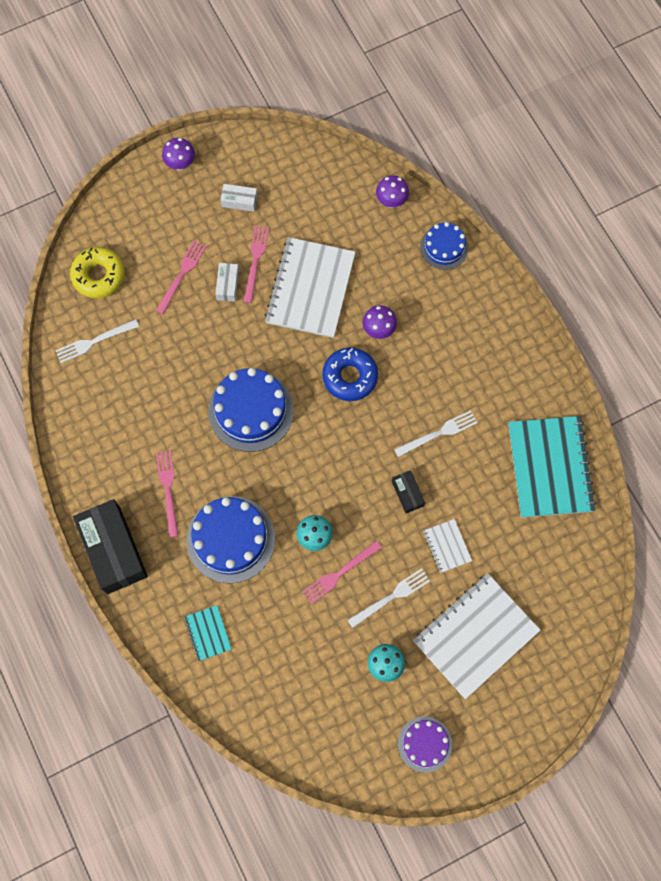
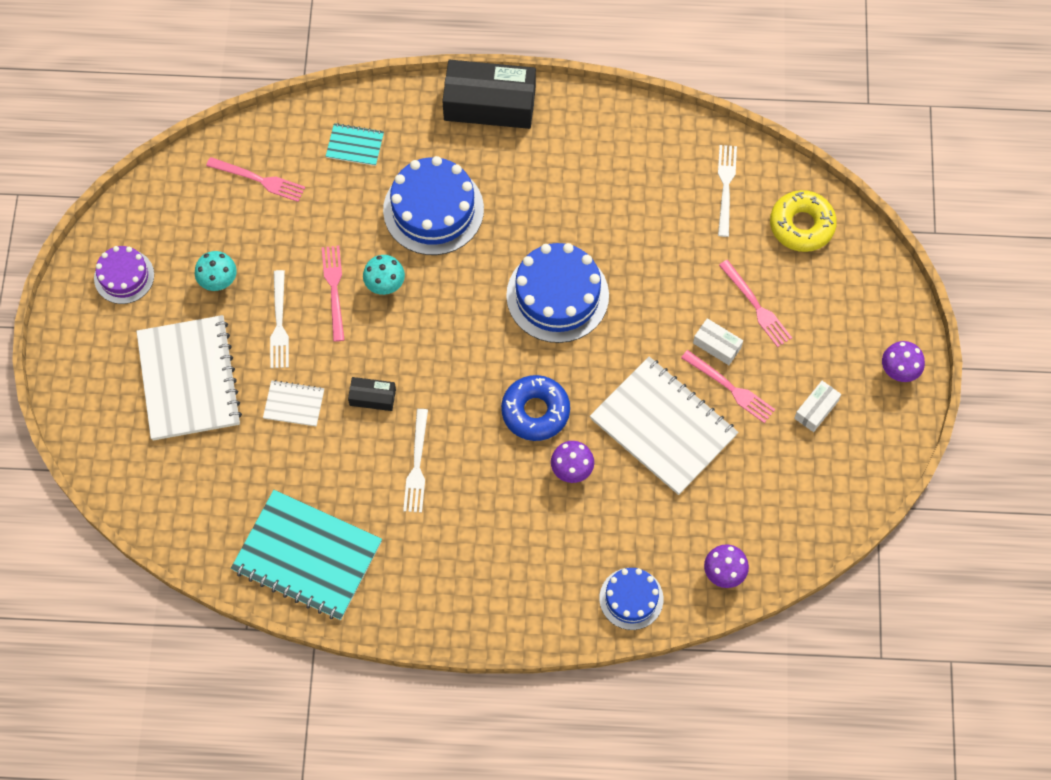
camera: 120 degrees right, 5 degrees down
pink fork [156,450,179,538] -> pink fork moved to [206,157,305,202]

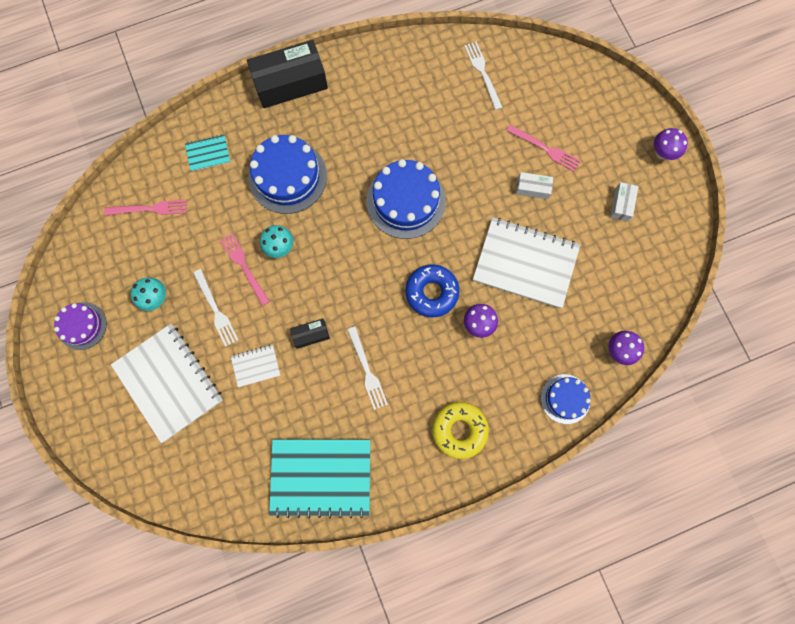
camera: 25 degrees left, 10 degrees up
pink fork [681,350,775,423] -> none
yellow donut [770,190,837,252] -> yellow donut moved to [432,402,489,459]

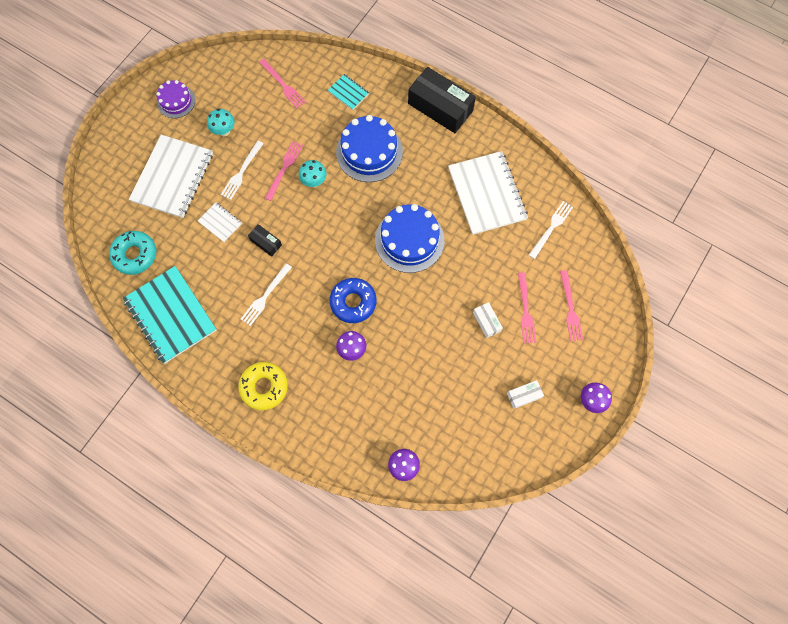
camera: 55 degrees right, 5 degrees down
white notebook [473,217,580,308] -> white notebook moved to [448,151,528,235]
blue cake [541,374,591,424] -> none
none -> turquoise donut [109,231,156,275]
none -> pink fork [560,270,583,341]

